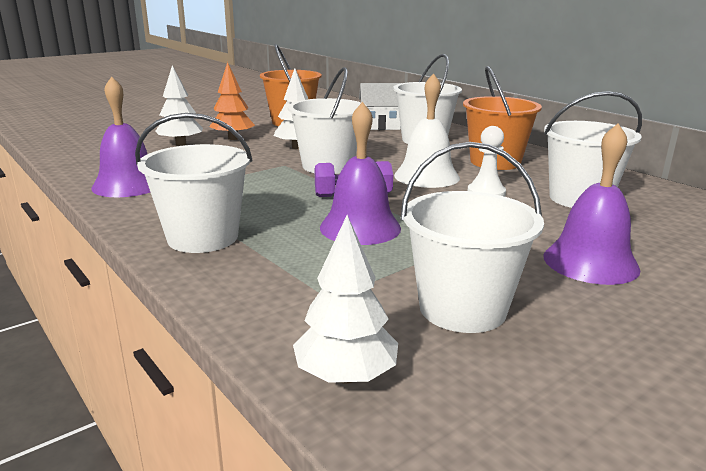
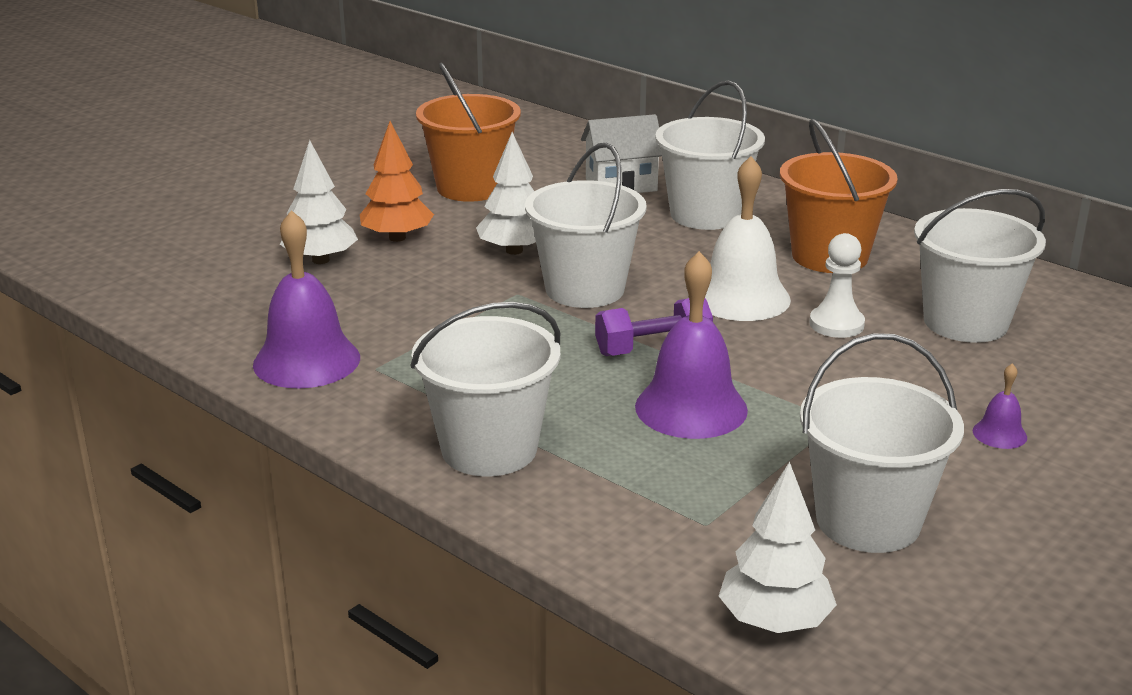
camera: 10 degrees left, 5 degrees up
purple bell [544,123,640,285] -> purple bell [973,363,1027,449], size x0.46

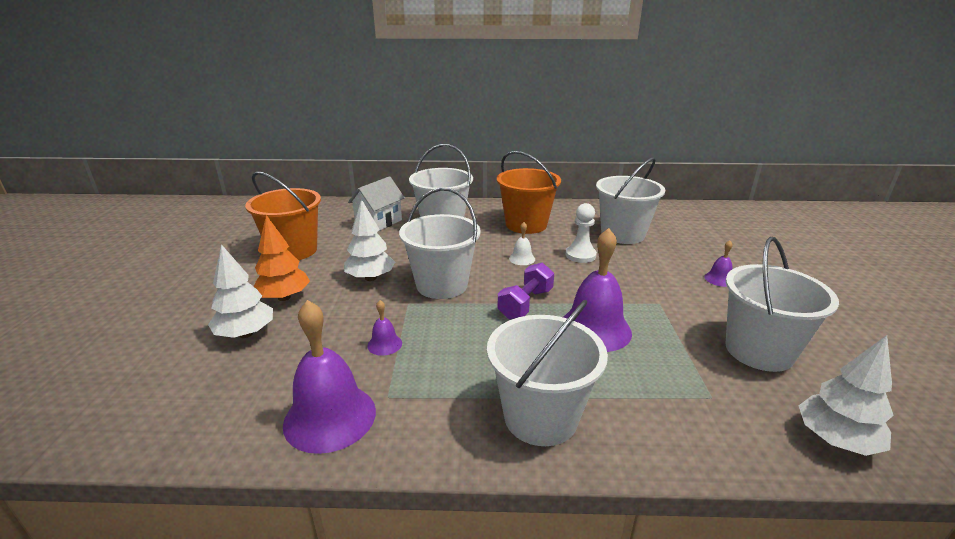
camera: 40 degrees left, 0 degrees up
white bell [705,156,791,321] -> white bell [509,222,535,265], size x0.46
none -> purple bell [367,300,402,356]

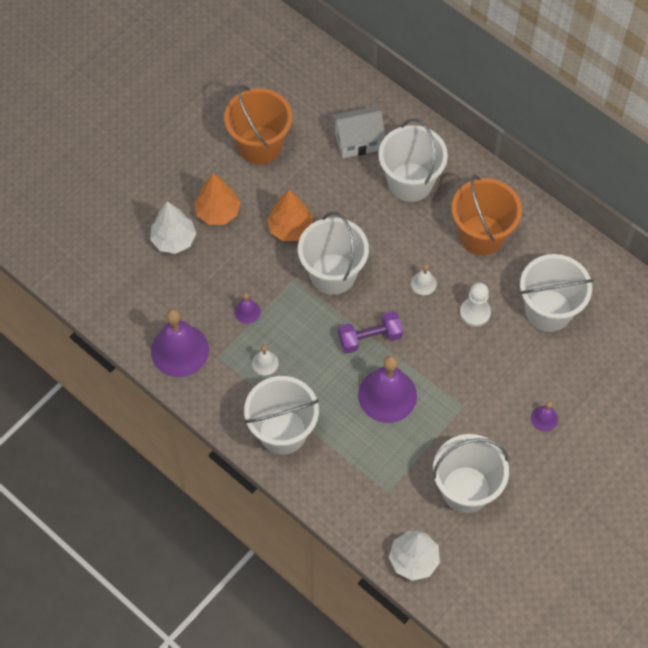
camera: 40 degrees right, 35 degrees up
white tree [344,199,395,281] -> orange tree [267,190,313,241]
none -> white bell [252,345,279,376]

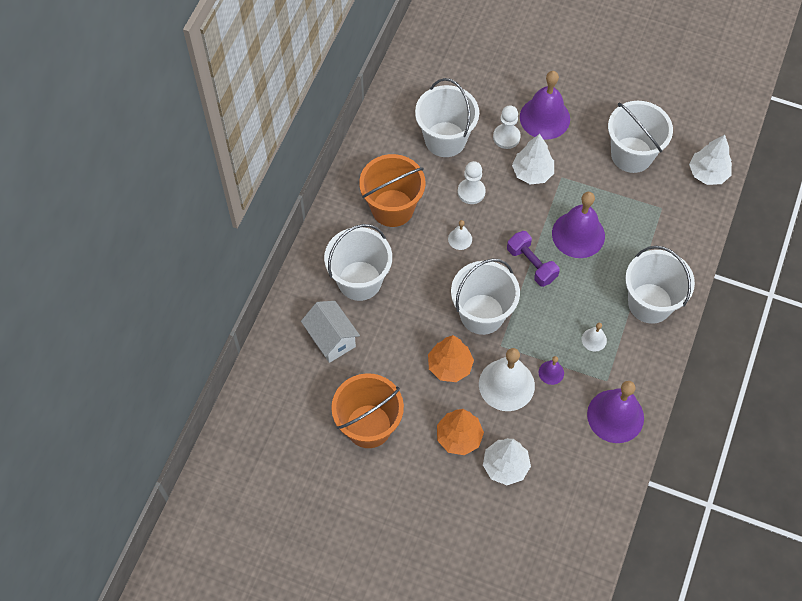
camera: 110 degrees left, 0 degrees up
purple bell [531,401,558,431] -> purple bell [520,71,570,139], size x2.18
none -> white bell [479,348,535,411]
none -> white pawn [493,106,521,149]
none -> white tree [512,134,554,184]

